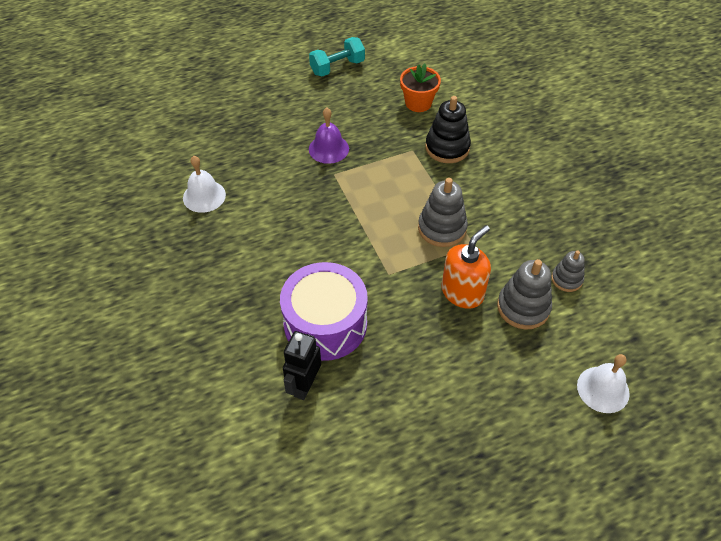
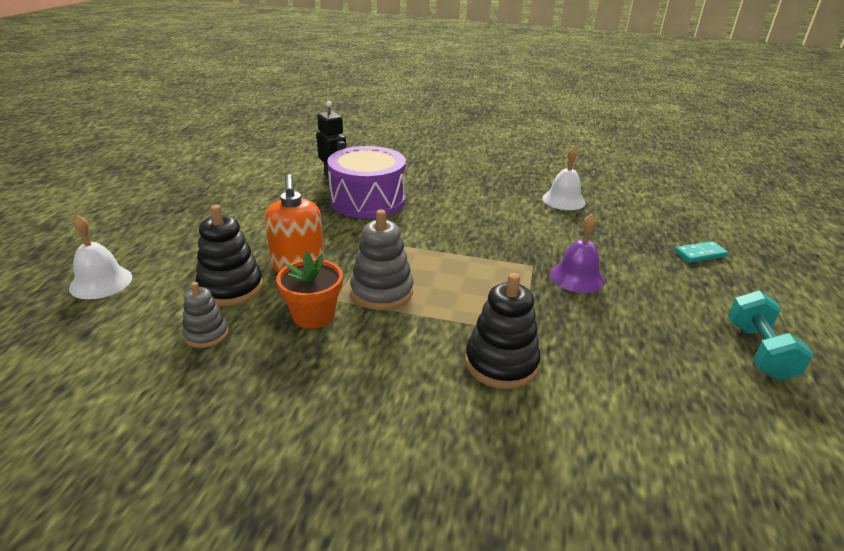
camera: 125 degrees right, 20 degrees down
orange flower pot [400,64,441,112] -> orange flower pot moved to [276,252,343,328]
grey stacking toy [497,259,552,330] -> black stacking toy [196,205,263,306]
none -> turquoise domino [674,241,728,263]

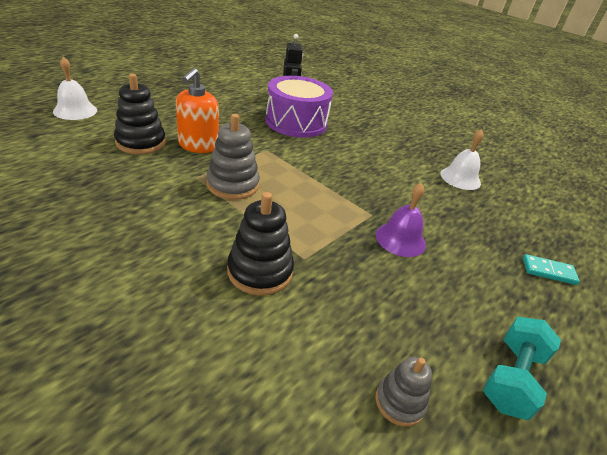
camera: 25 degrees right, 5 degrees up
grey stacking toy [182,282,229,348] -> grey stacking toy moved to [376,357,432,427]
orange flower pot [276,252,343,328] -> none

